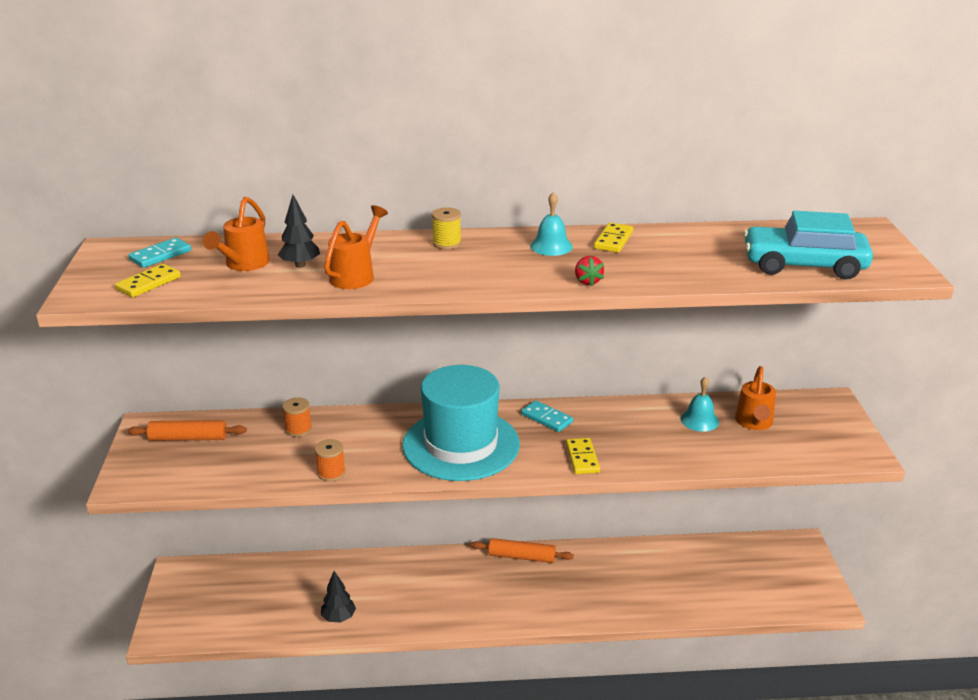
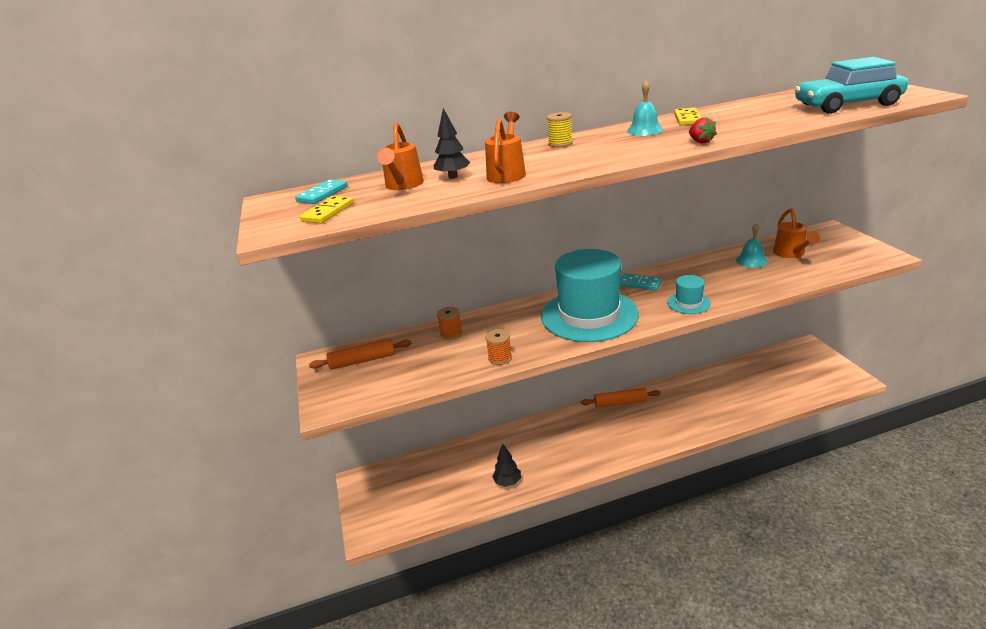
camera: 10 degrees left, 0 degrees up
yellow domino [566,438,600,474] -> turquoise hat [667,275,711,314]

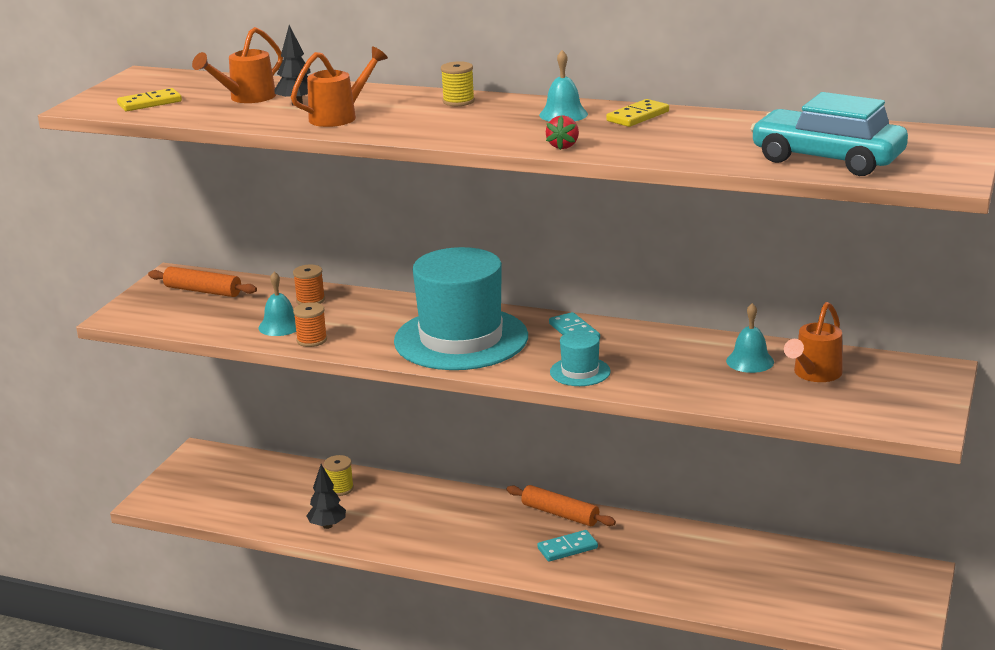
camera: 35 degrees right, 5 degrees down
turquoise domino [295,179,348,204] -> turquoise domino moved to [537,530,598,562]
none -> turquoise bell [259,272,296,336]
none -> yellow spool [324,455,354,496]

